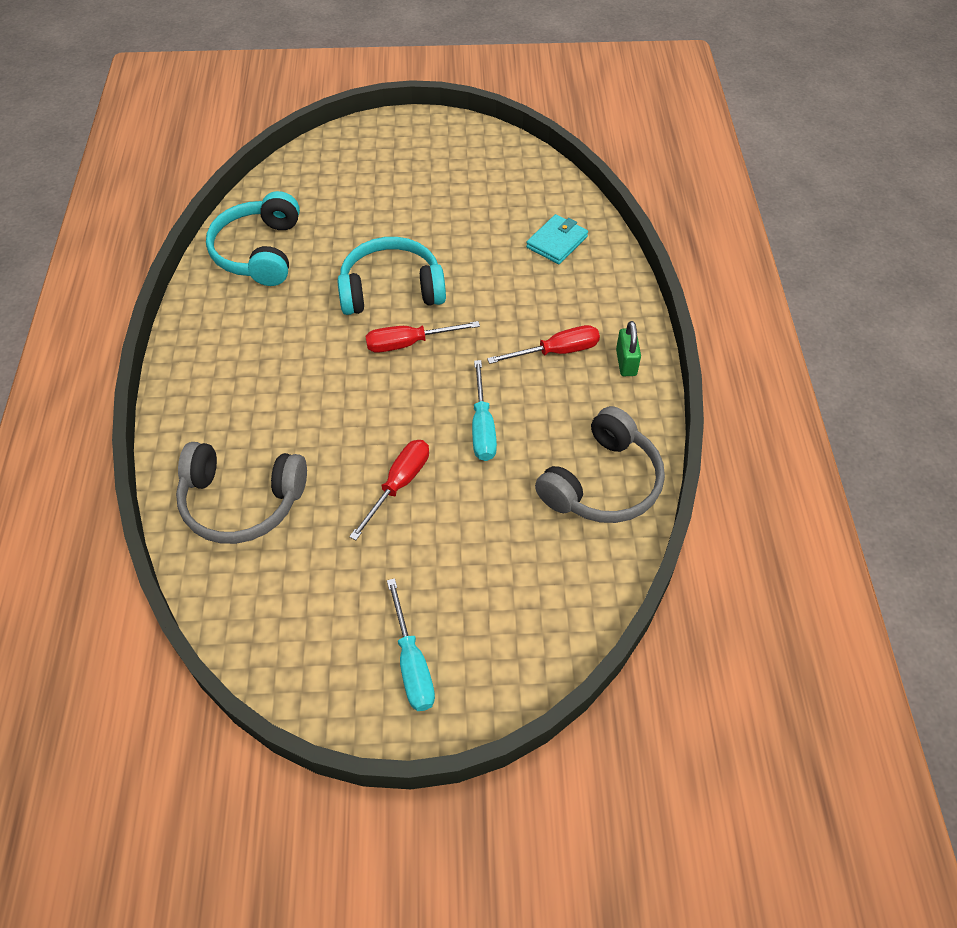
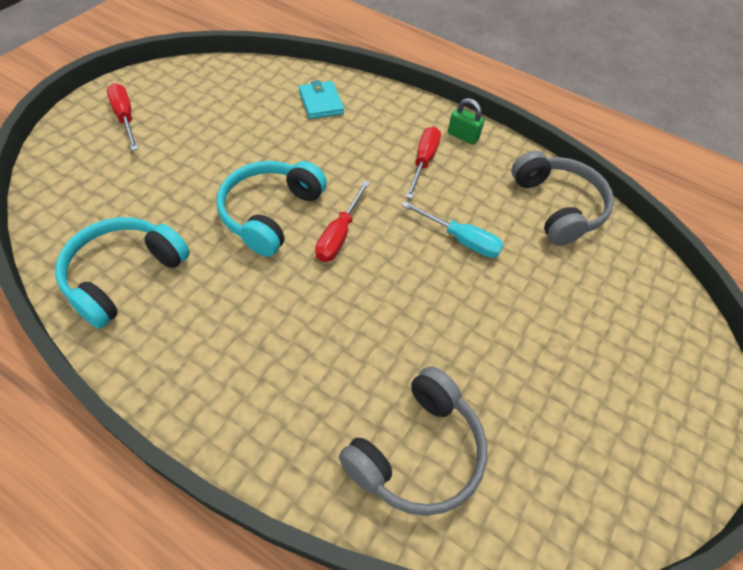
camera: 60 degrees left, 0 degrees up
turquoise headphones [206,191,300,286] -> turquoise headphones turned 90 degrees clockwise [55,217,190,328]
red screwdriver [349,440,429,540] -> red screwdriver moved to [107,83,138,151]
turquoise screwdriver [387,578,435,711] -> none

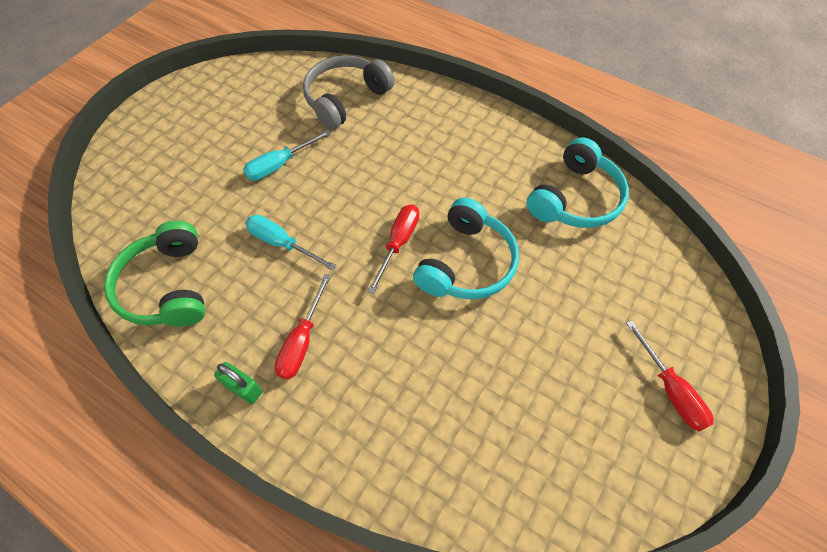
camera: 175 degrees left, 5 degrees up
turquoise wallet [299,80,344,119] -> none
grey headphones [512,151,614,246] -> green headphones [104,221,205,327]
none -> turquoise screwdriver [243,130,331,181]

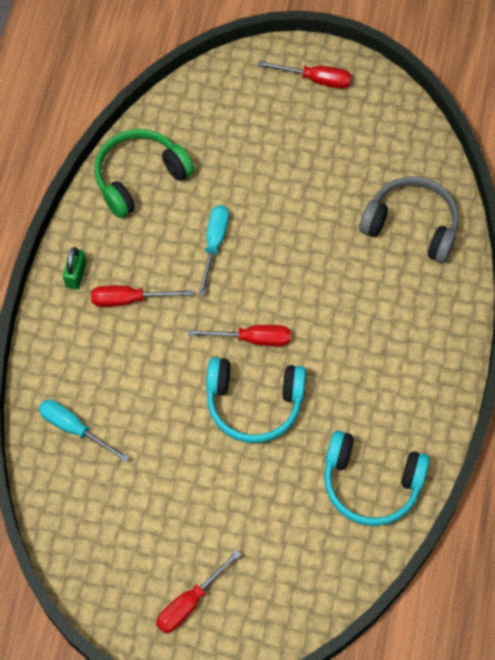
camera: 70 degrees right, 5 degrees up
turquoise screwdriver [243,130,331,181] -> turquoise screwdriver moved to [38,400,129,462]
none -> red screwdriver [258,61,351,89]

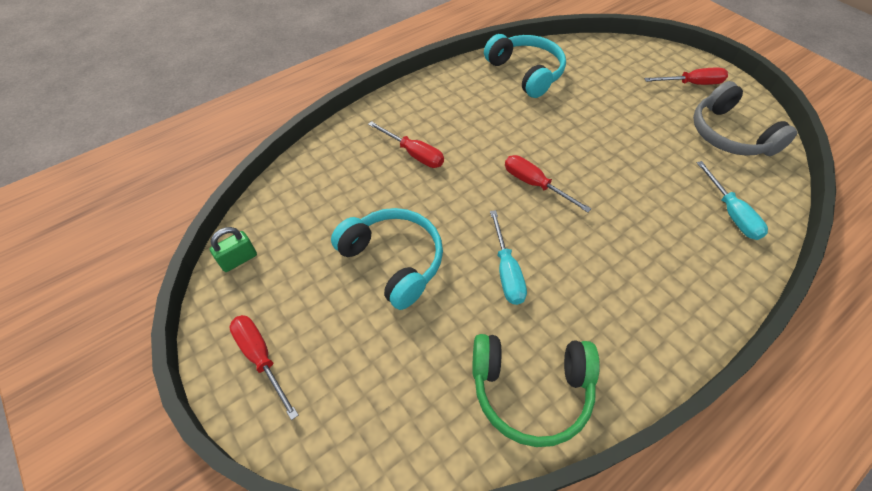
camera: 140 degrees left, 10 degrees down
green padlock [63,247,87,290] -> green padlock moved to [210,227,257,272]
red screwdriver [91,286,193,307] -> red screwdriver moved to [368,121,444,168]
turquoise screwdriver [198,205,229,296] -> turquoise screwdriver turned 60 degrees counterclockwise [490,210,527,305]
turquoise headphones [206,357,306,443] -> turquoise headphones moved to [331,208,443,310]
grey headphones [359,176,459,263] -> grey headphones moved to [693,81,798,156]

